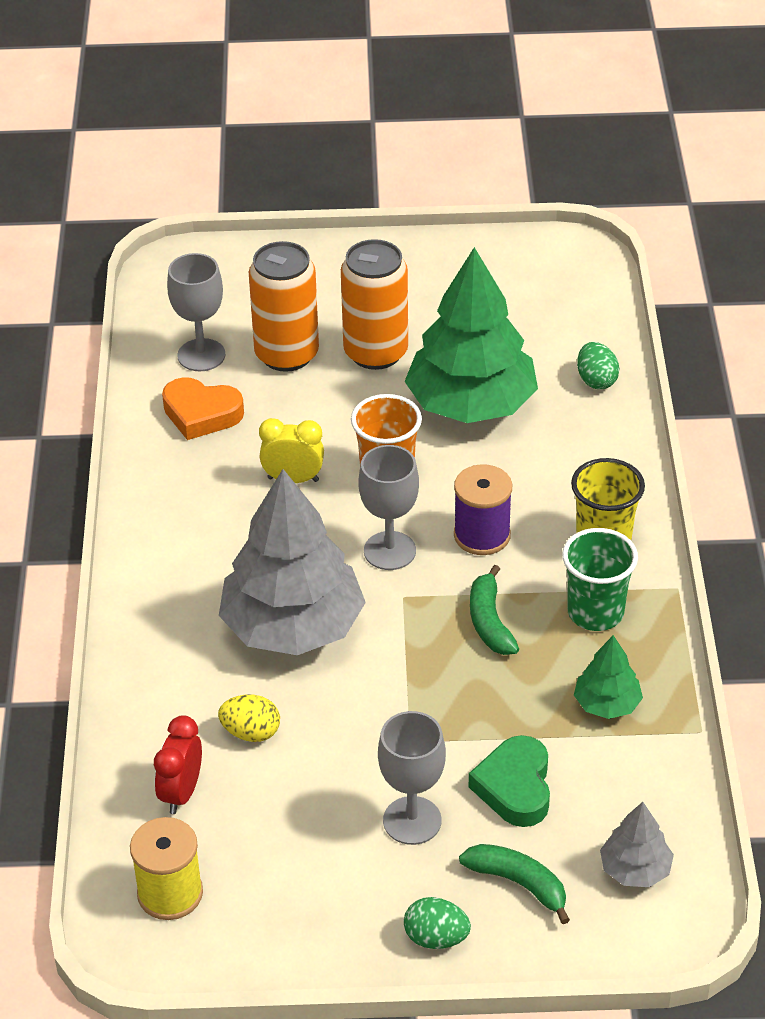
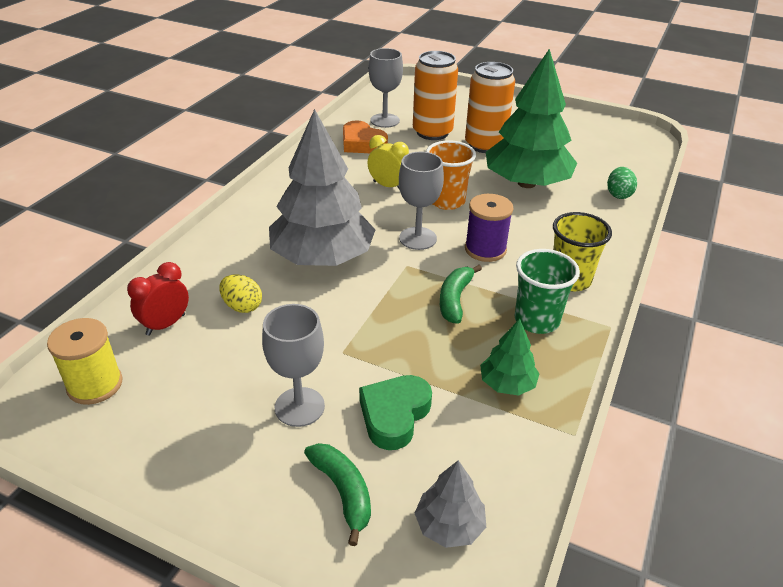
camera: 25 degrees right, 5 degrees down
green egg [404,897,471,949] -> none

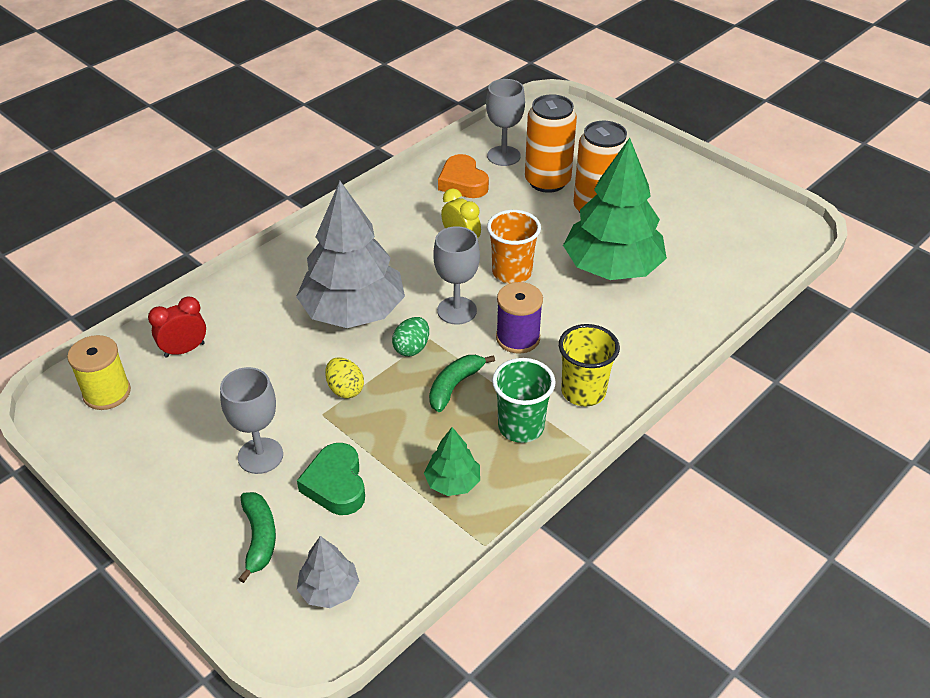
camera: 20 degrees right, 5 degrees up
yellow egg [219,274,262,313] -> yellow egg moved to [325,357,364,398]
green heart [359,375,432,450] -> green heart turned 60 degrees counterclockwise [297,443,365,515]
green egg [607,167,637,199] -> green egg moved to [392,317,429,356]

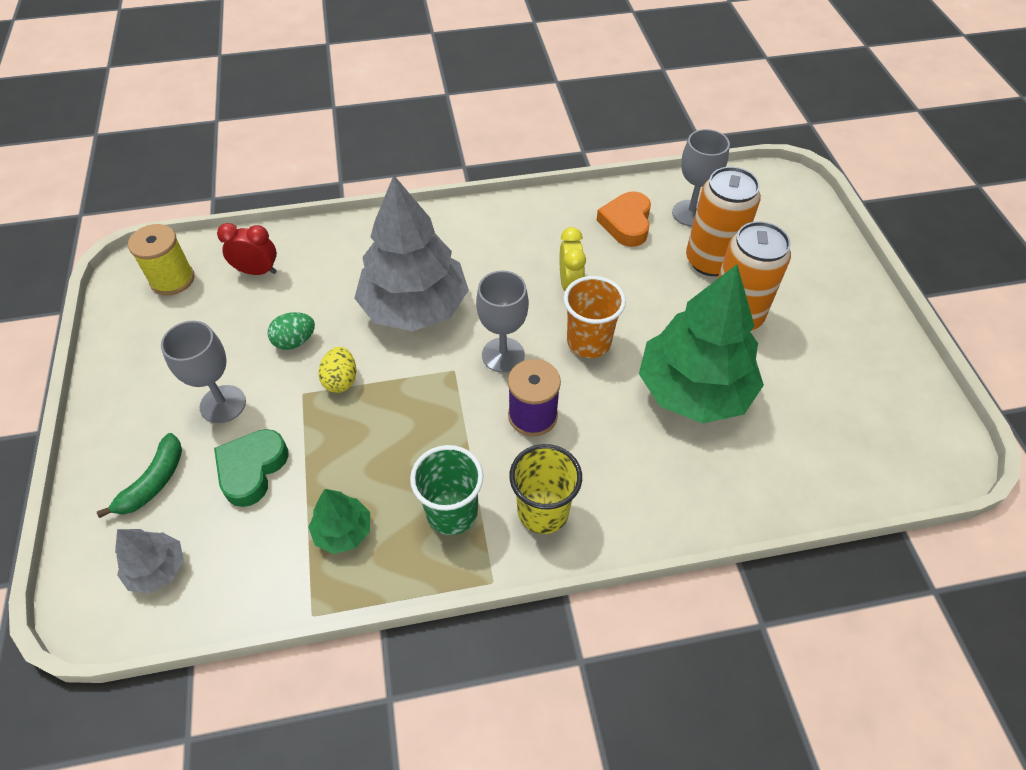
camera: 35 degrees right, 10 degrees up
green egg [392,317,429,356] -> green egg moved to [268,312,315,350]
green banana [429,355,495,412] -> none

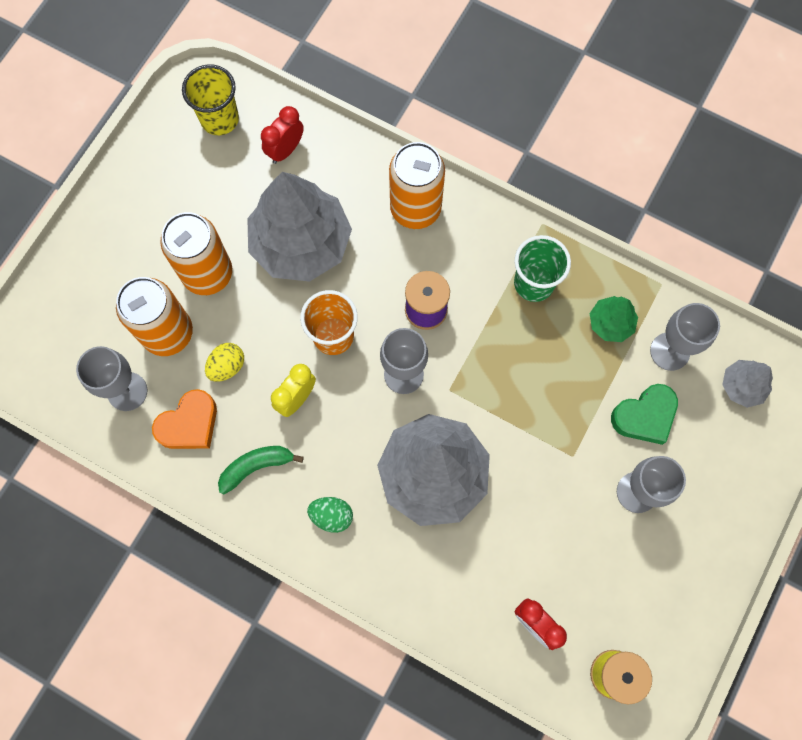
camera: 140 degrees left, 20 degrees up
green banana [97,433,182,518] -> green banana moved to [218,446,304,494]
green egg [268,312,315,350] -> green egg moved to [307,497,353,533]
yellow egg [318,347,356,393] -> yellow egg moved to [205,343,244,382]
yellow cup [509,444,582,534] -> yellow cup moved to [182,64,239,135]
green tree [639,264,764,423] -> grey tree [247,172,352,282]
none -> red clock [261,106,304,164]
none -> orange can [389,142,445,229]
none -> grey goblet [650,303,720,371]

